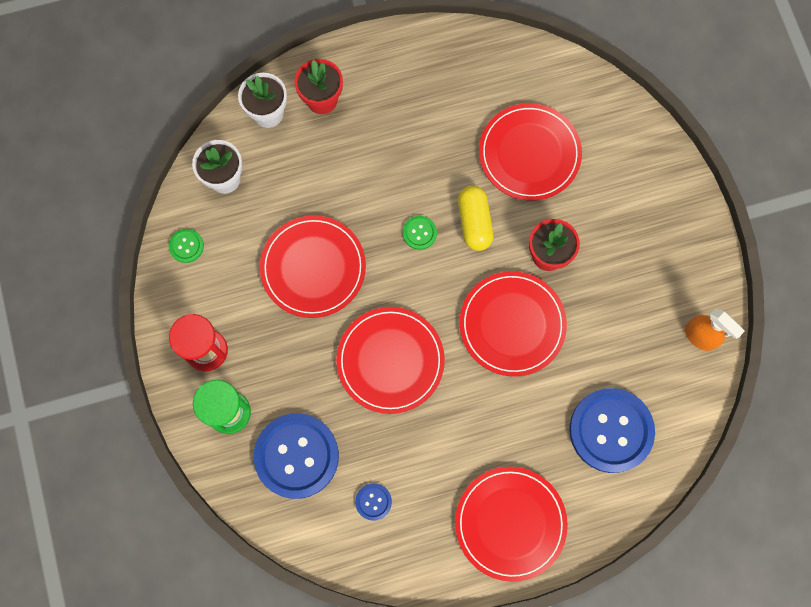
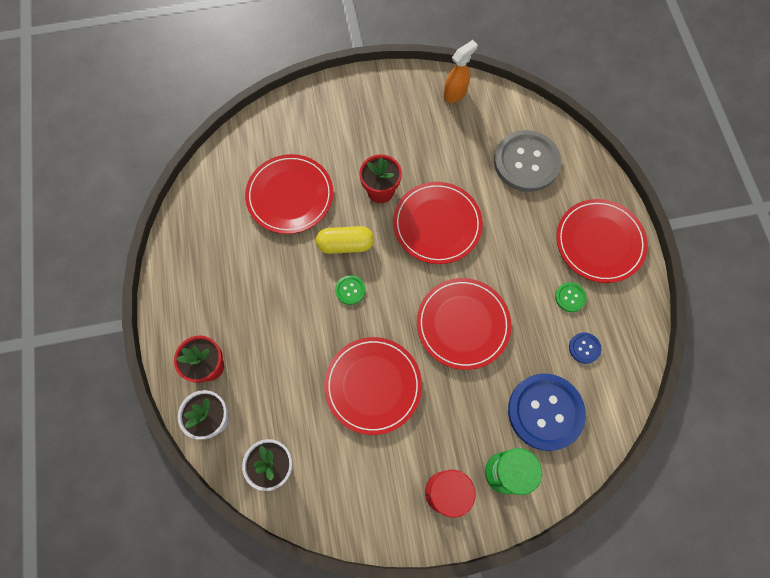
camera: 85 degrees left, 5 degrees down
green button [169,229,204,263] -> green button moved to [555,282,587,312]
blue button [569,388,655,473] -> grey button [494,130,561,192]

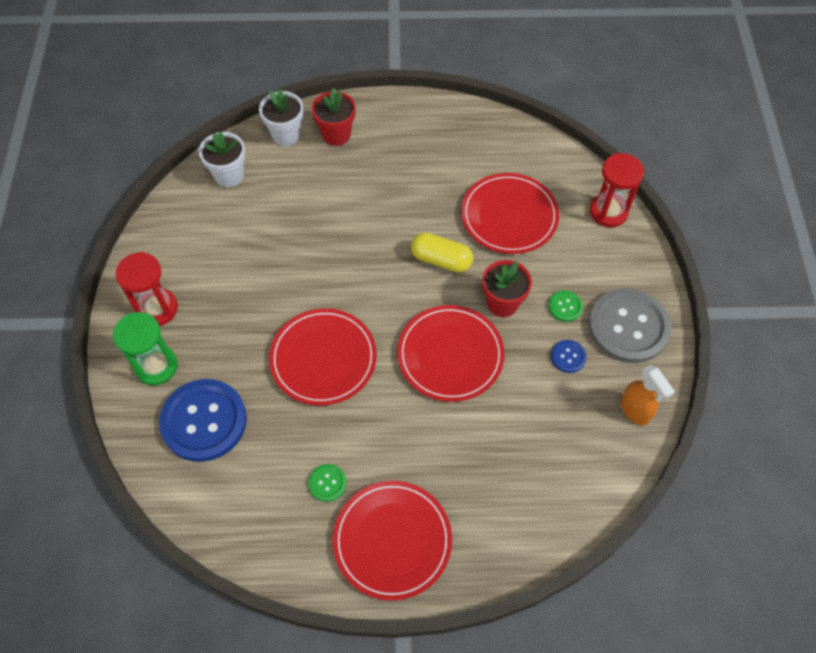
camera: 100 degrees right, 10 degrees down
yellow capsule [316,226,374,254] -> yellow capsule turned 75 degrees counterclockwise [411,232,473,273]
red plate [324,337,422,435] -> none
green button [335,275,365,305] -> green button moved to [548,290,583,322]
grey button [494,130,561,192] -> grey button moved to [588,288,671,363]
blue button [569,333,601,364] -> blue button moved to [551,340,587,373]
none -> red hourglass [590,153,645,227]

